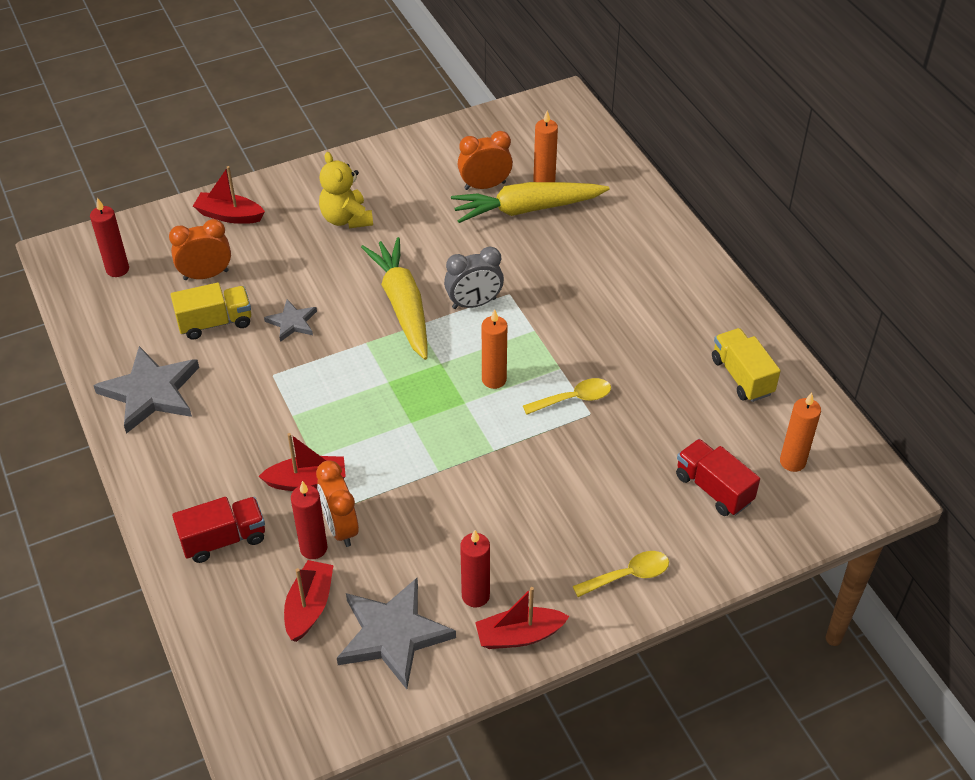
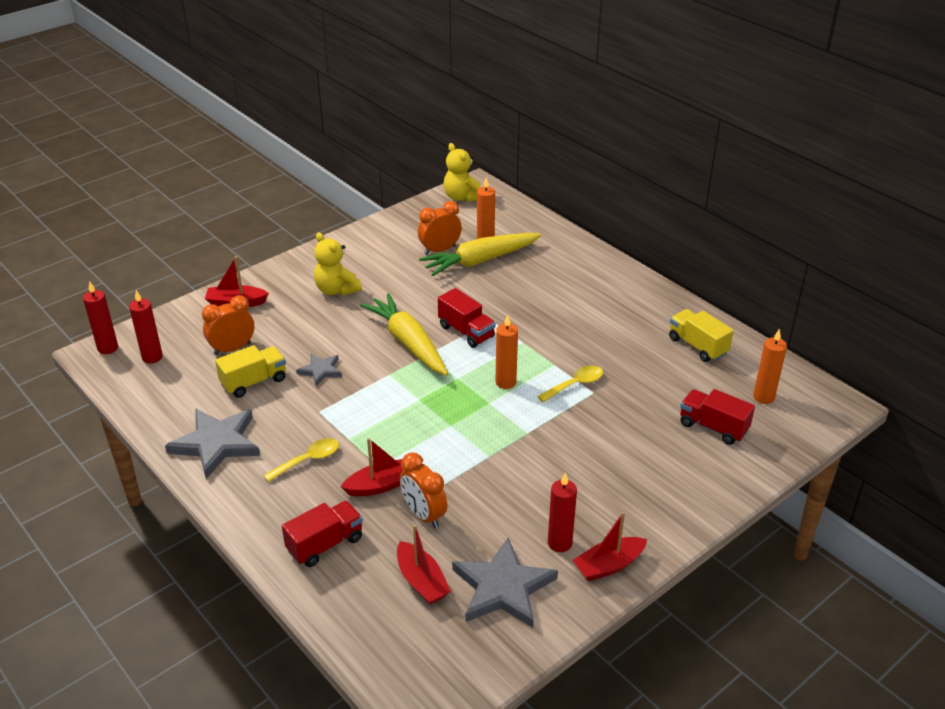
camera: 15 degrees left, 10 degrees down
red boat [284,560,333,642] -> red boat turned 150 degrees clockwise [397,524,451,604]
red candle [291,481,327,559] -> red candle moved to [83,281,118,354]
grey clock [444,247,504,309] -> red truck [438,288,496,348]
yellow spoon [573,551,669,597] -> yellow spoon moved to [263,438,339,482]
none -> yellow teddy bear [444,143,481,202]

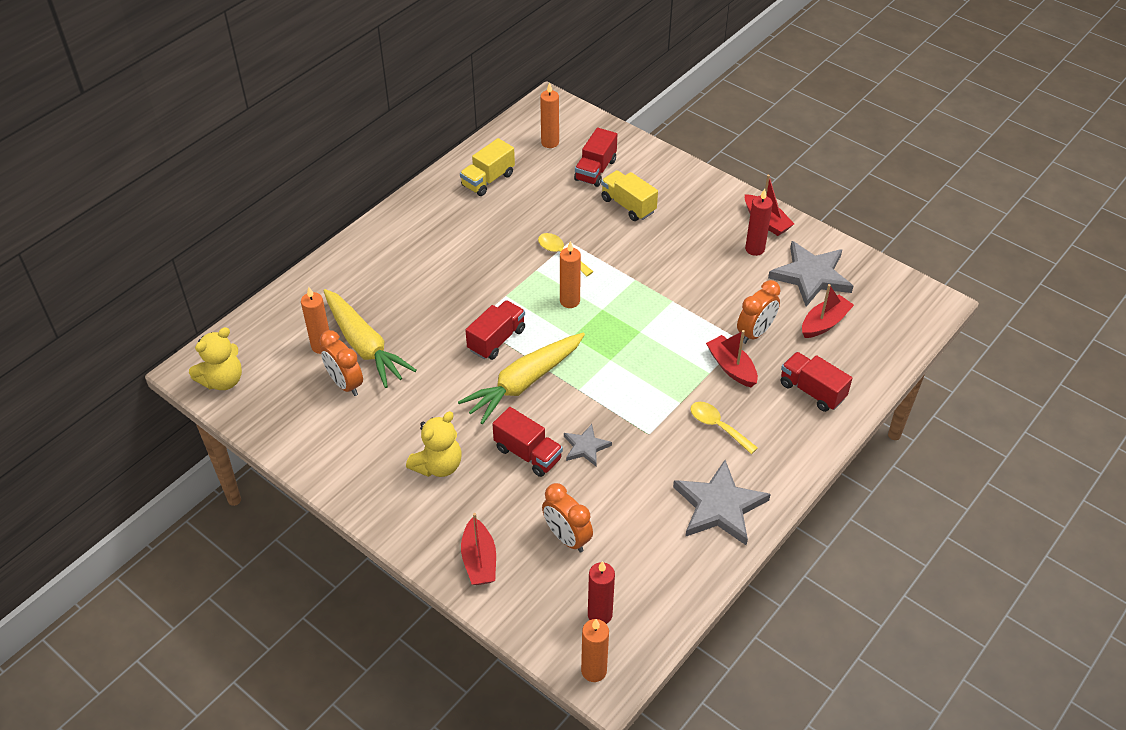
camera: 100 degrees left, 10 degrees up
red candle [83,281,118,354] -> orange candle [581,619,609,682]
yellow truck [215,345,286,398] -> yellow truck moved to [601,170,658,221]
none -> red truck [492,407,563,477]

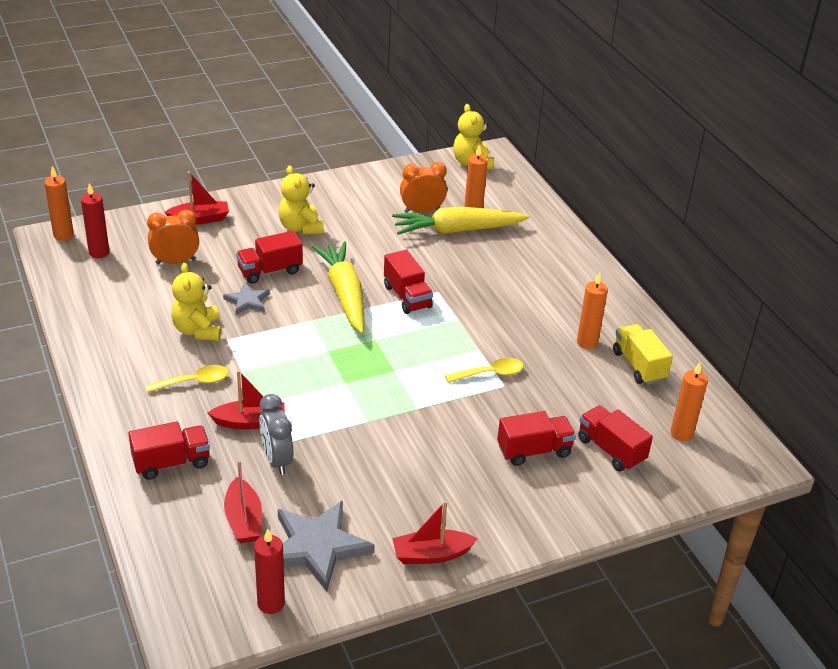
camera: 115 degrees right, 10 degrees down
red boat [461,513,496,585] -> red boat turned 150 degrees clockwise [165,171,229,225]
orange candle [560,241,581,308] -> orange candle moved to [577,272,608,349]
yellow truck [601,170,658,221] -> red truck [497,411,576,466]
grey star [673,460,771,545] -> none
orange clock [737,280,781,344] -> grey clock [259,394,293,475]
red candle [745,189,773,256] -> red candle moved to [254,529,285,614]
none -> yellow teddy bear [171,263,221,341]

